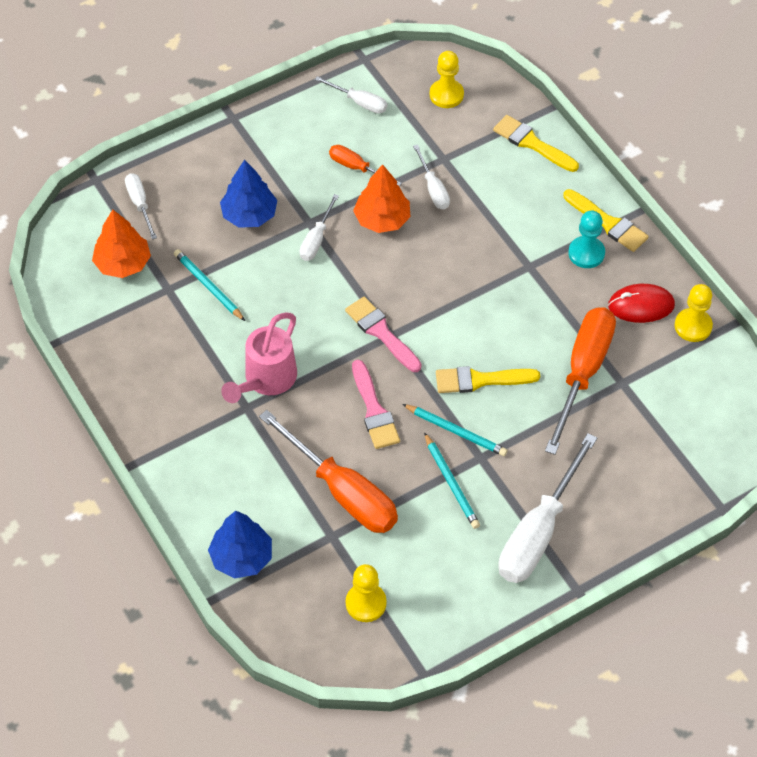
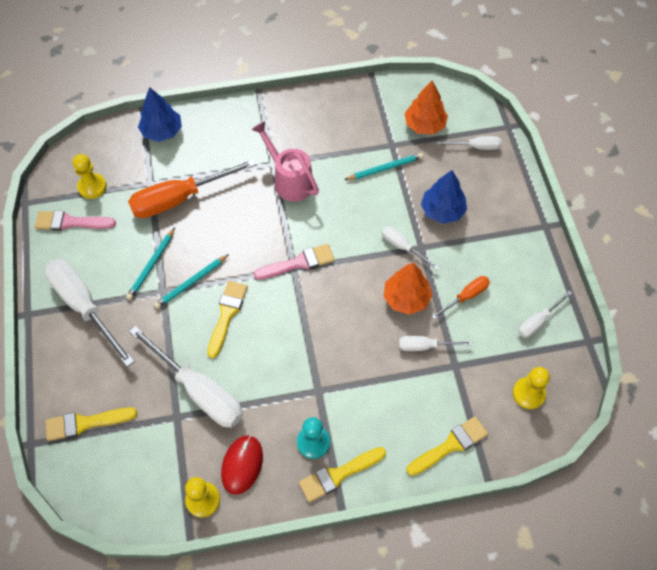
camera: 110 degrees right, 5 degrees up
pink brush [352,360,400,449] -> pink brush moved to [35,211,116,231]
turquoise pencil [424,432,480,529] -> turquoise pencil turned 60 degrees counterclockwise [126,228,175,300]
orange screwdriver [545,307,616,455] -> white screwdriver [129,326,243,428]
none -> yellow brush [46,407,137,441]

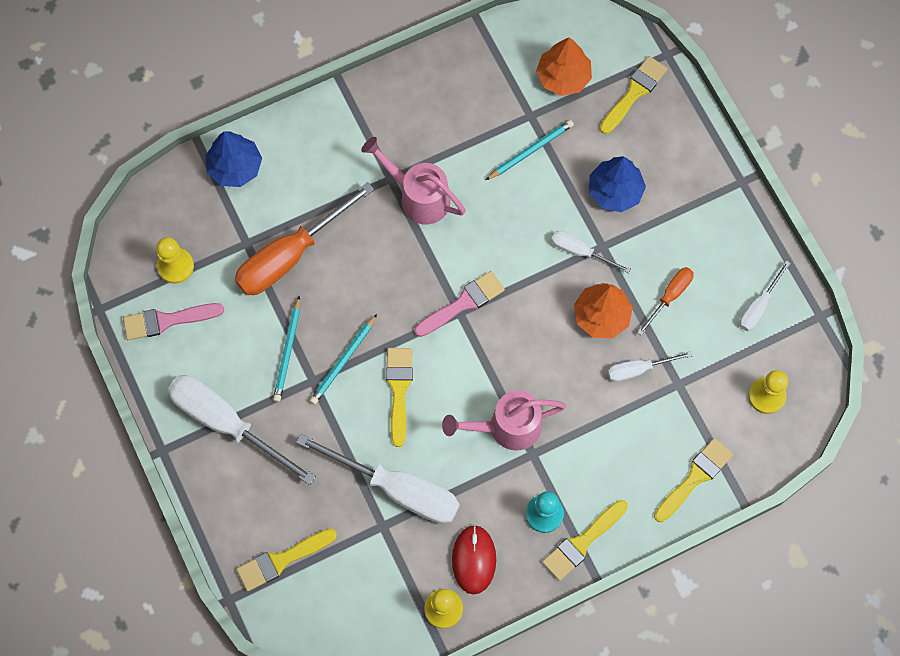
camera: 15 degrees left, 10 degrees up
white screwdriver [436,136,502,150] -> yellow brush [600,56,668,134]
none -> pink watering can [442,390,566,451]

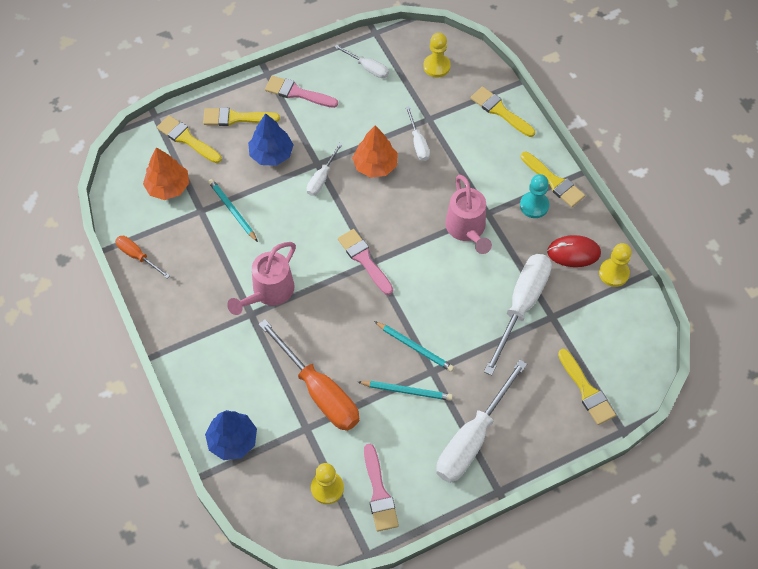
camera: 90 degrees left, 10 degrees down
yellow brush [386,348,413,447] -> yellow brush moved to [203,107,280,126]
orange screwdriver [637,267,694,336] -> orange screwdriver moved to [115,236,170,278]
none -> pink brush [265,76,338,108]

